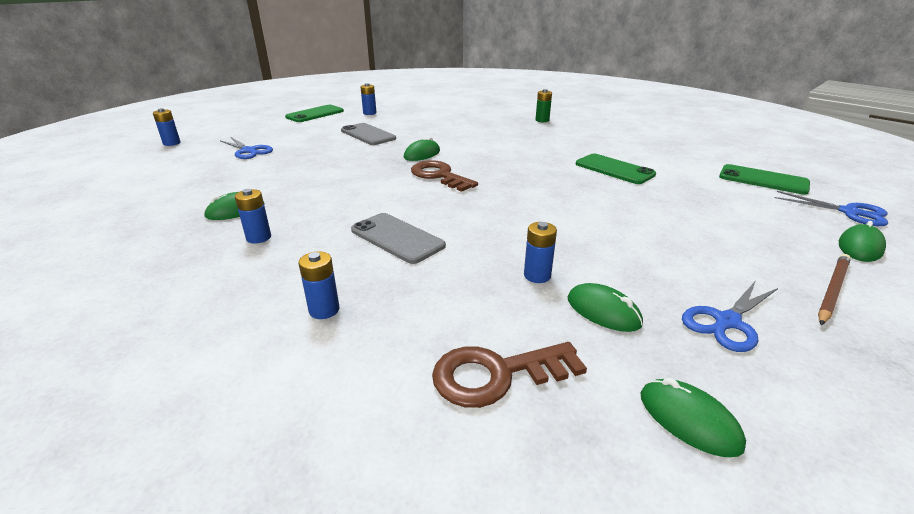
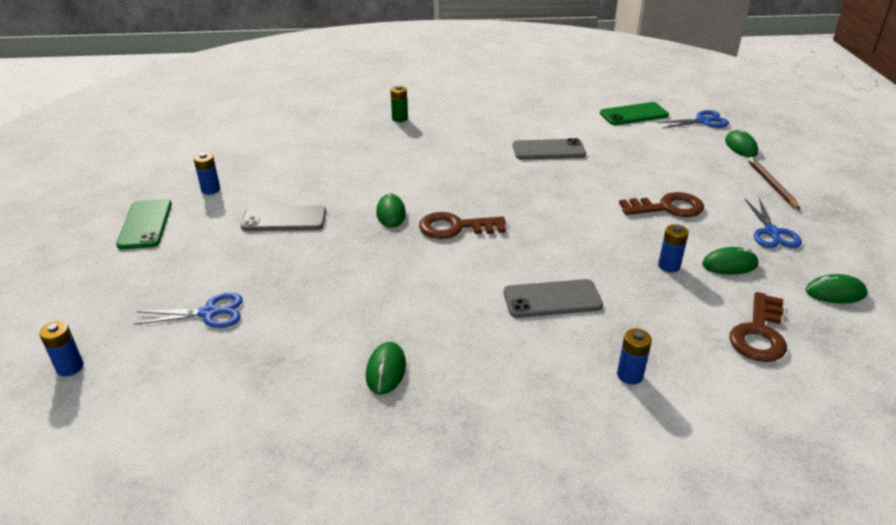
camera: 50 degrees left, 5 degrees up
blue battery [235,189,271,244] -> none
green phone [576,153,656,184] -> grey phone [513,138,586,160]
none -> brown key [619,192,704,217]

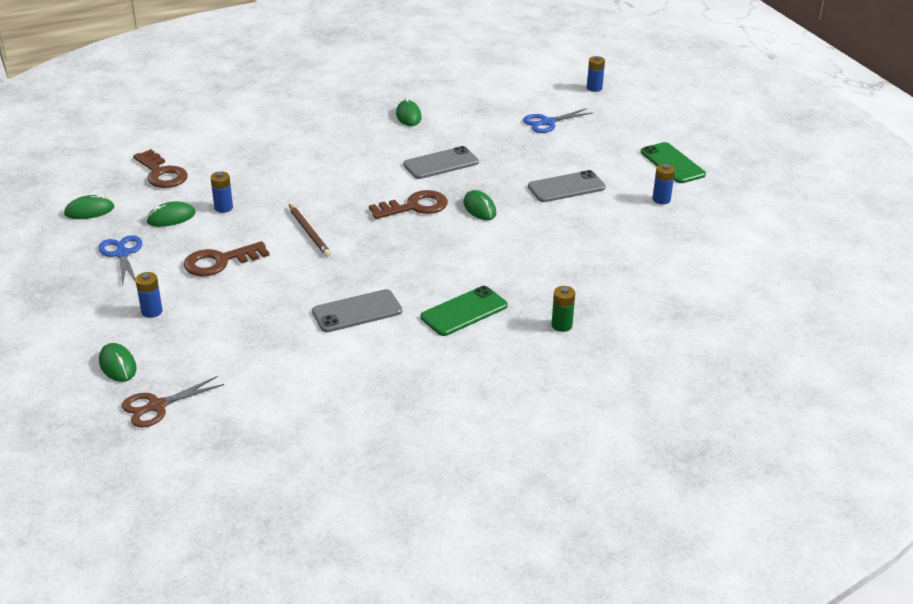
camera: 160 degrees right, 0 degrees up
grey phone [504,279,603,318] -> grey phone moved to [403,146,479,179]
green phone [600,102,669,125] -> green phone moved to [421,286,508,336]
blue battery [617,329,652,385] -> blue battery moved to [135,272,163,318]
blue scissors [657,110,729,129] -> brown scissors [122,376,224,428]
brown key [729,292,787,362] -> brown key turned 135 degrees clockwise [133,149,188,188]
brown pencil [748,157,800,209] -> brown pencil moved to [289,204,331,257]

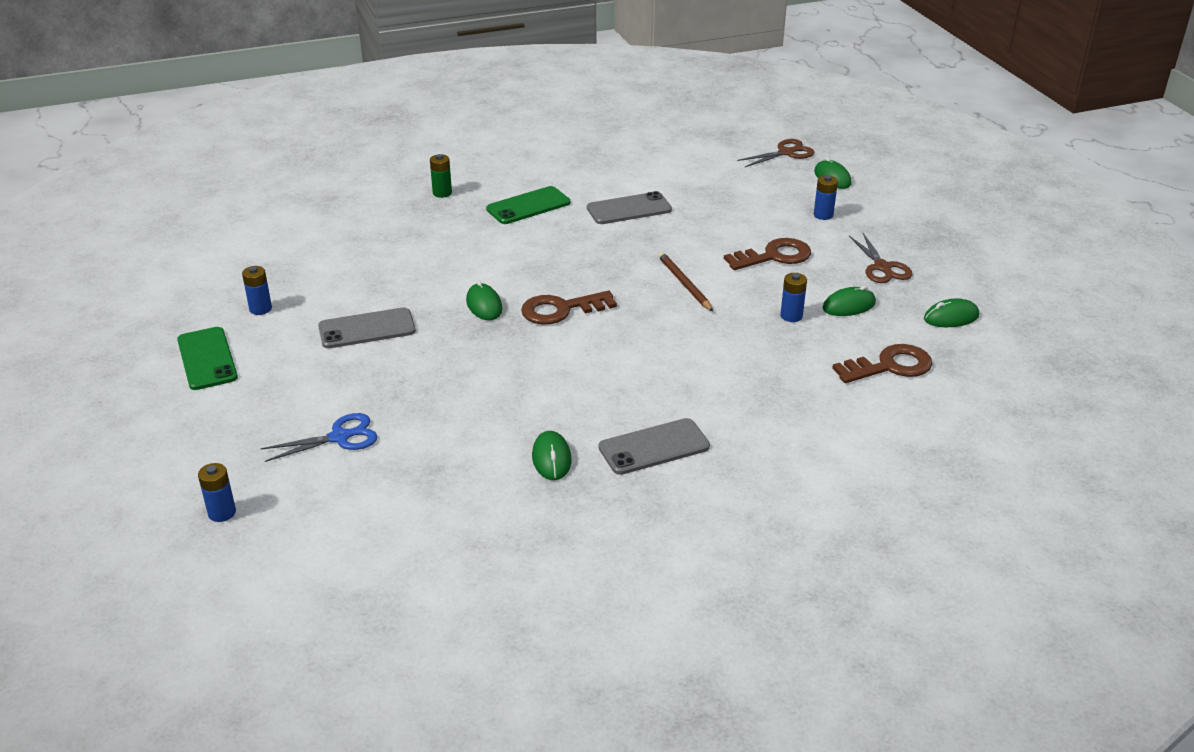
camera: 175 degrees left, 0 degrees up
blue scissors [99,235,142,286] -> brown scissors [849,233,913,283]
brown key [133,149,188,188] -> brown key turned 105 degrees clockwise [832,344,932,383]
grey phone [403,146,479,179] -> grey phone moved to [599,418,710,475]

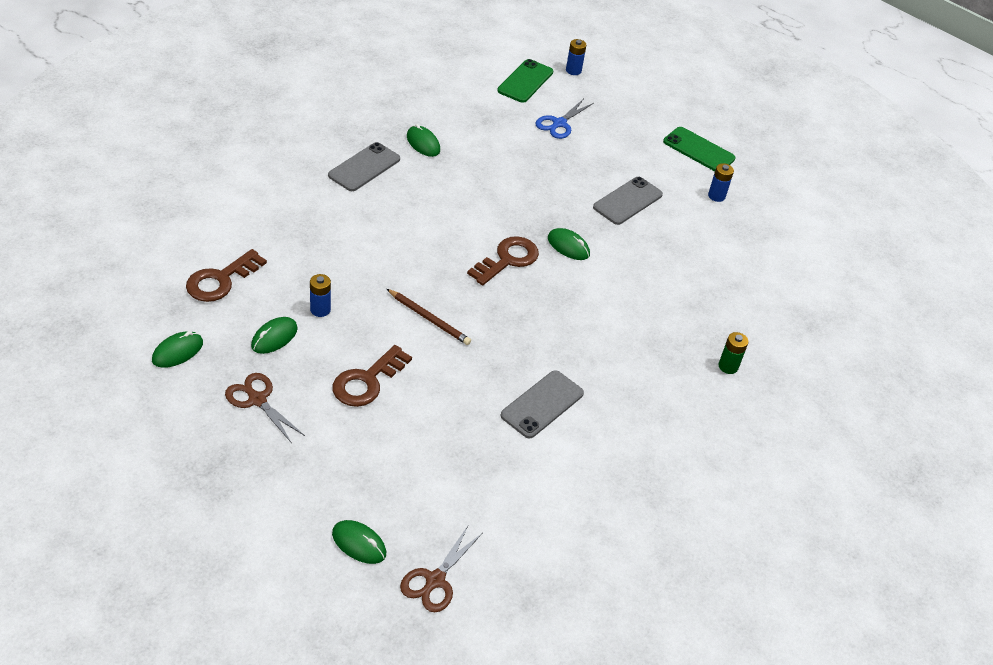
camera: 145 degrees right, 10 degrees up
green phone [486,186,570,224] -> green phone moved to [497,59,553,103]
blue battery [814,175,838,220] -> none

